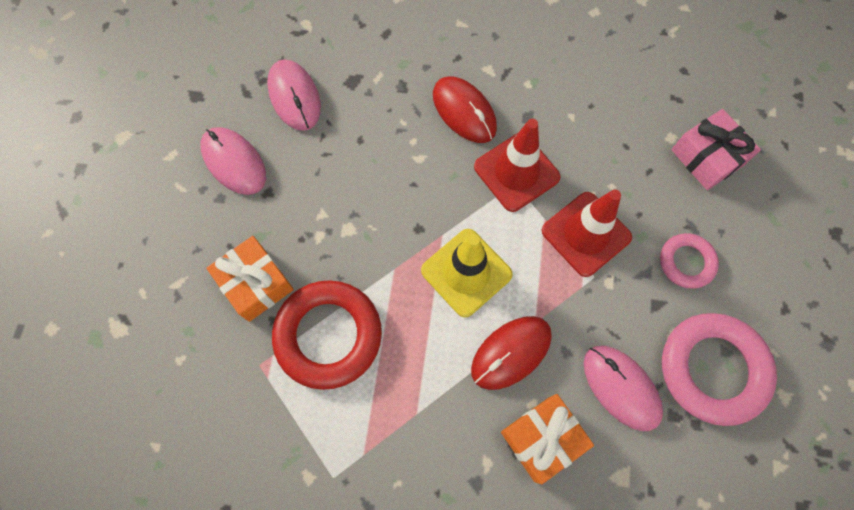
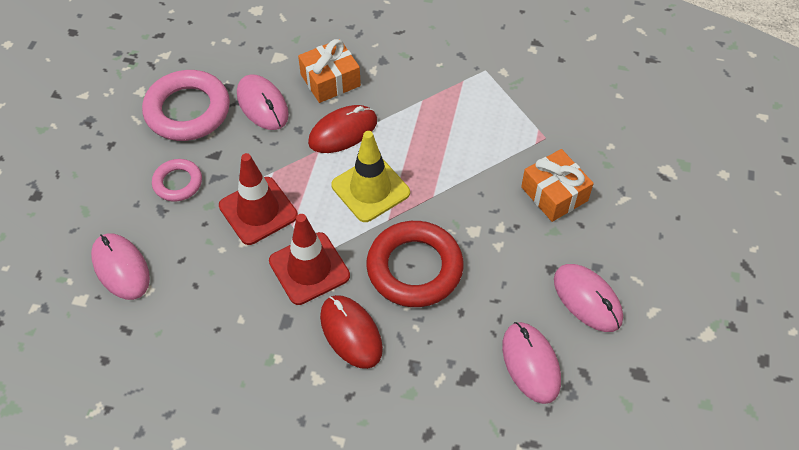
camera: 175 degrees left, 15 degrees down
red ring [272,280,382,390] -> red ring moved to [366,221,464,307]
pink gift [671,109,761,190] -> pink mouse [91,234,150,300]

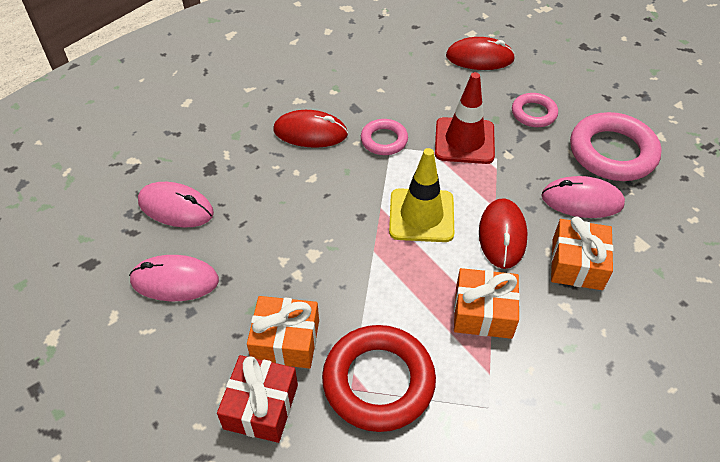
camera: 130 degrees right, 5 degrees down
pink mouse [91,234,150,300] -> red mouse [446,37,515,70]
red traffic cone [269,214,350,305] -> pink ring [361,119,408,155]
red ring [366,221,464,307] -> red ring moved to [322,325,436,432]
none -> red gift [217,355,298,443]
none -> orange gift [454,268,520,339]

